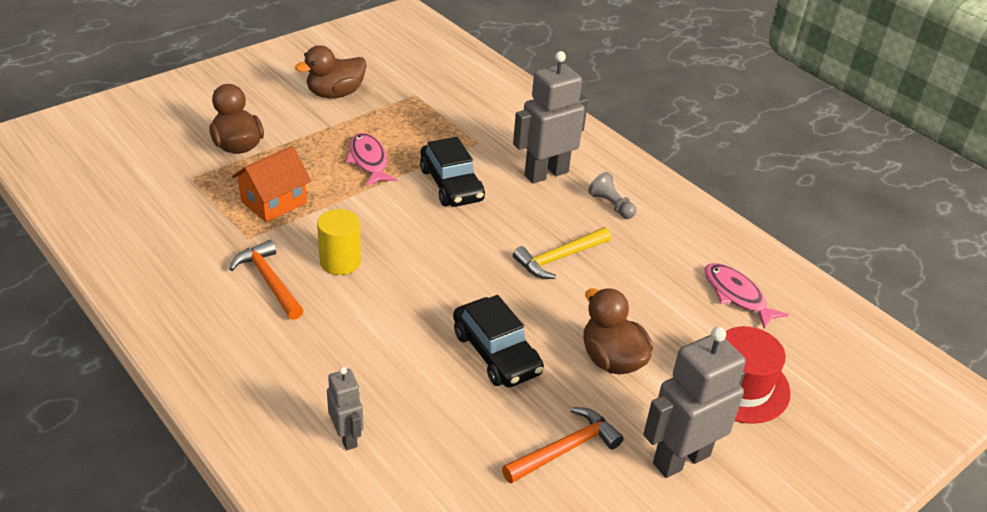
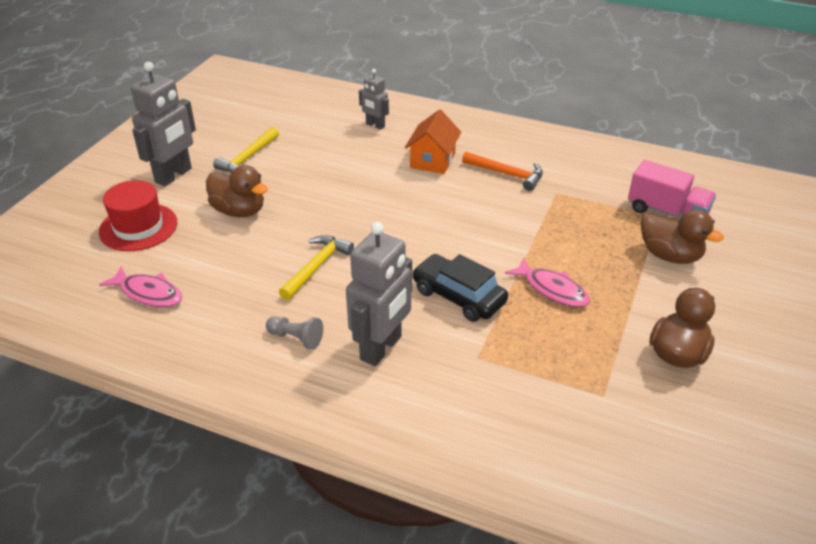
camera: 155 degrees right, 0 degrees up
orange house [232,146,311,222] -> orange house moved to [405,109,461,174]
yellow cylinder [317,209,361,275] -> none
black car [453,295,544,388] -> none
orange hammer [502,407,623,484] -> yellow hammer [213,127,279,173]
none -> pink truck [628,160,716,219]

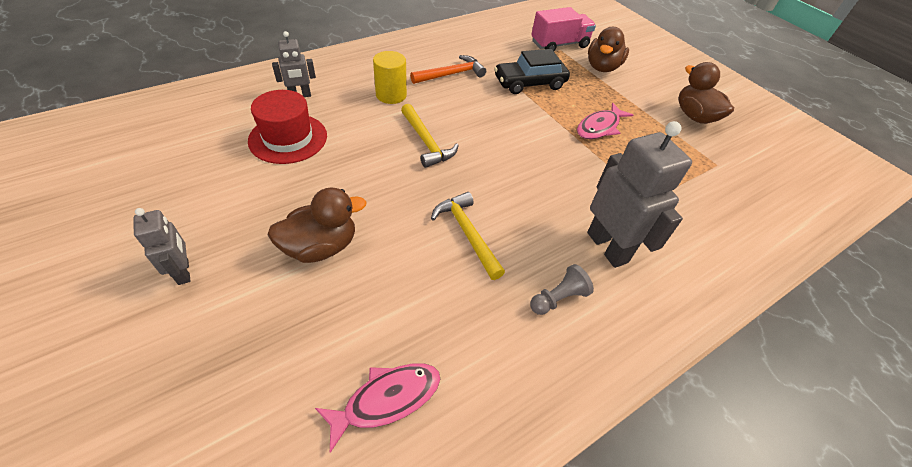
camera: 60 degrees left, 10 degrees up
red hat [99,180,177,251] -> red hat moved to [248,90,327,164]
grey robot [131,62,196,186] -> grey robot [133,208,190,285], size x0.55
yellow hammer [213,127,279,173] -> yellow hammer moved to [401,104,459,168]
orange house [405,109,461,174] -> yellow cylinder [373,51,407,104]
black car [412,254,508,322] -> black car moved to [494,49,570,94]
pink fish [505,258,590,307] -> pink fish turned 150 degrees clockwise [577,103,633,139]
brown duck [641,209,724,264] -> brown duck turned 135 degrees clockwise [588,27,629,72]

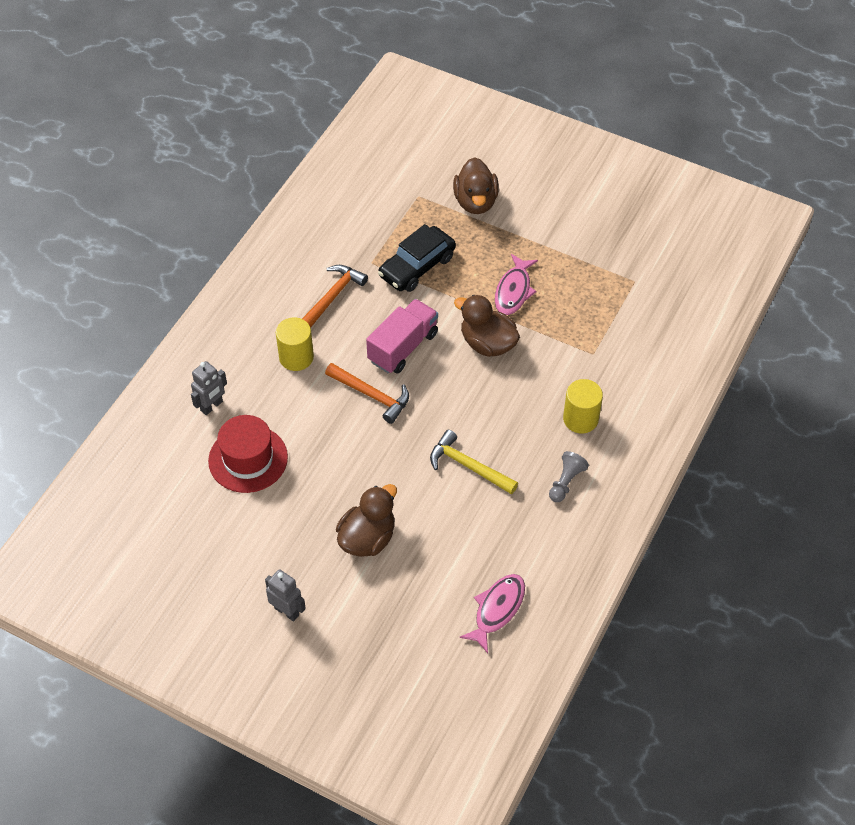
camera: 25 degrees left, 5 degrees up
yellow hammer [401,104,459,168] -> orange hammer [325,363,409,424]
pink truck [531,7,596,51] -> pink truck moved to [366,299,438,373]
grey robot [587,121,692,268] -> yellow cylinder [563,379,603,434]
brown duck [678,62,734,124] -> brown duck moved to [454,295,520,357]

